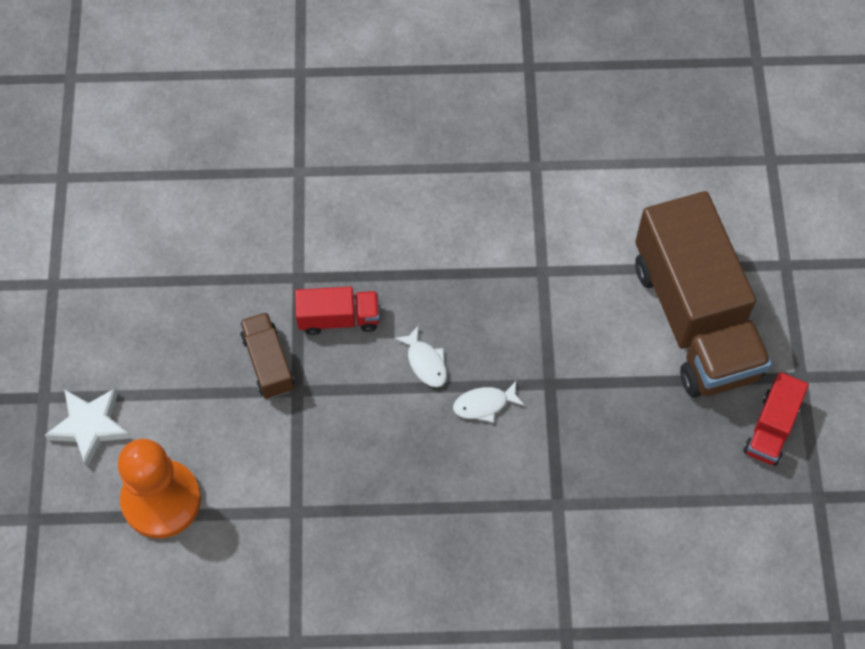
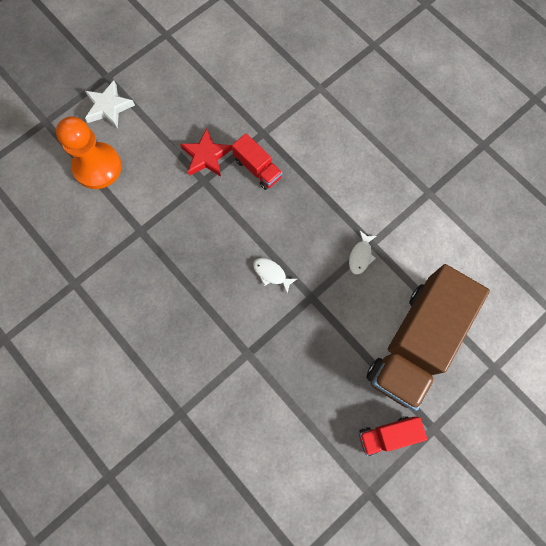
camera: 50 degrees right, 10 degrees up
brown truck [240,312,294,399] -> red star [180,129,232,176]
white fish [394,326,447,387] -> white fish moved to [349,230,376,275]

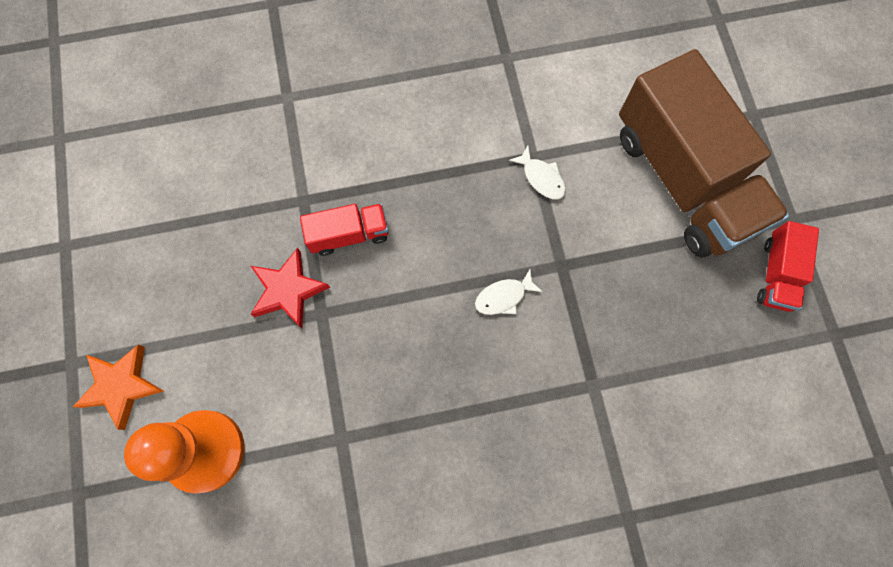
camera: 60 degrees left, 0 degrees up
white star [85,81,135,129] -> orange star [73,345,164,430]

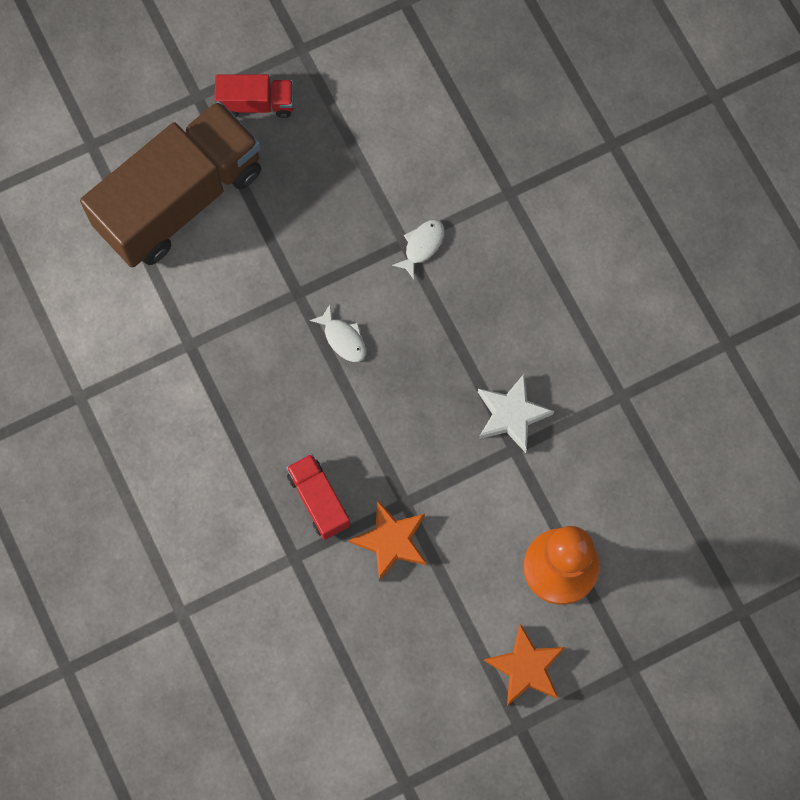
camera: 105 degrees left, 0 degrees up
red star [251,248,330,328] -> orange star [349,500,426,581]
white fish [509,146,566,200] -> white fish moved to [392,220,444,279]
none -> white star [478,374,554,453]

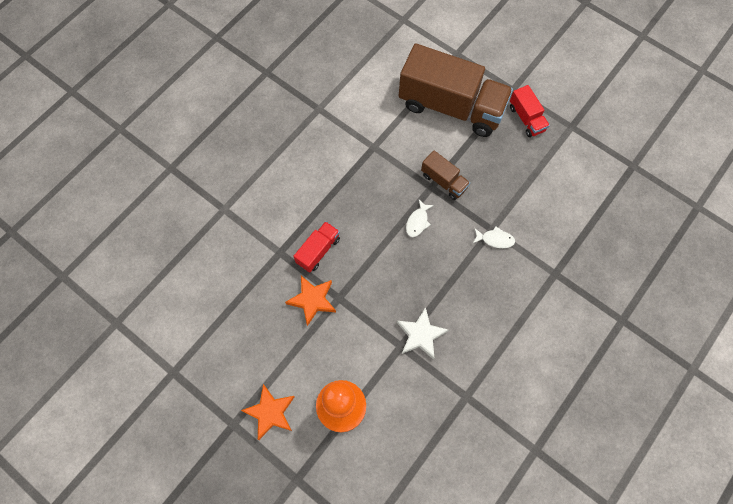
camera: 65 degrees right, 5 degrees down
none -> brown truck [421,151,470,200]

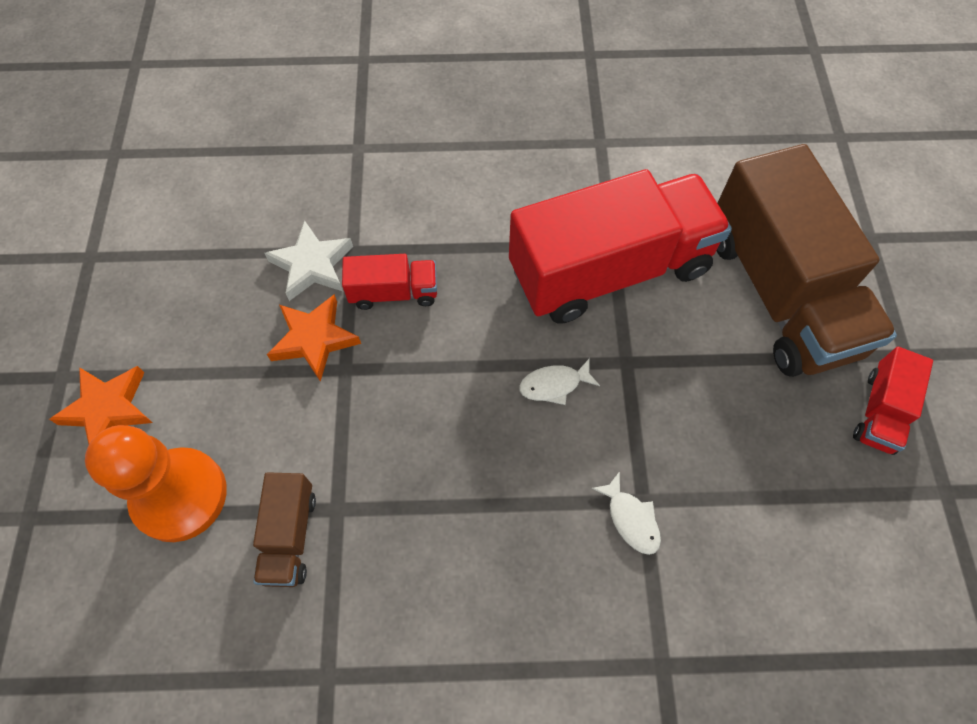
camera: 50 degrees right, 5 degrees down
white star [397,307,448,360] -> white star moved to [265,220,353,301]
brown truck [421,151,470,200] -> brown truck moved to [253,472,316,587]
none -> red truck [509,169,732,324]

